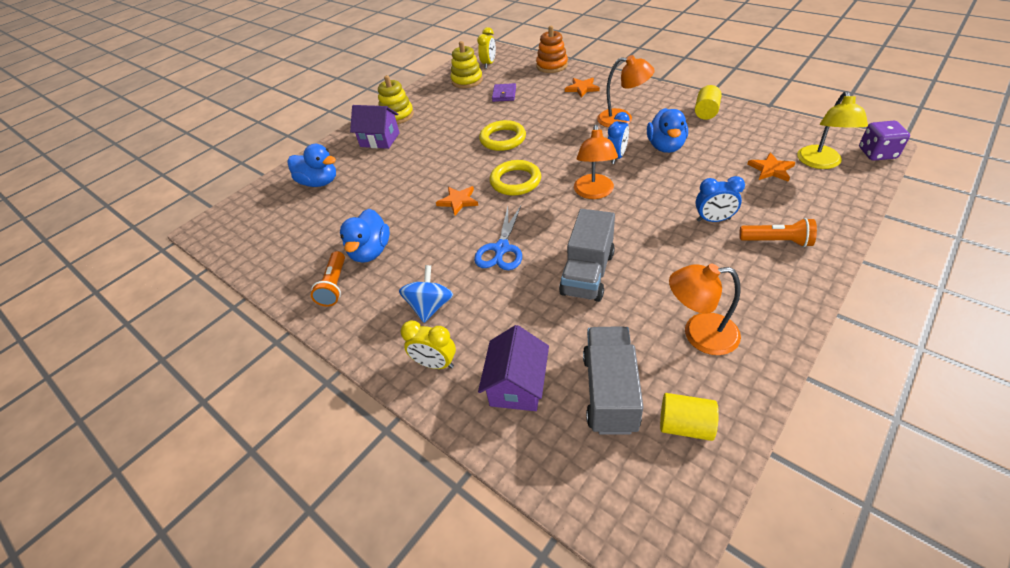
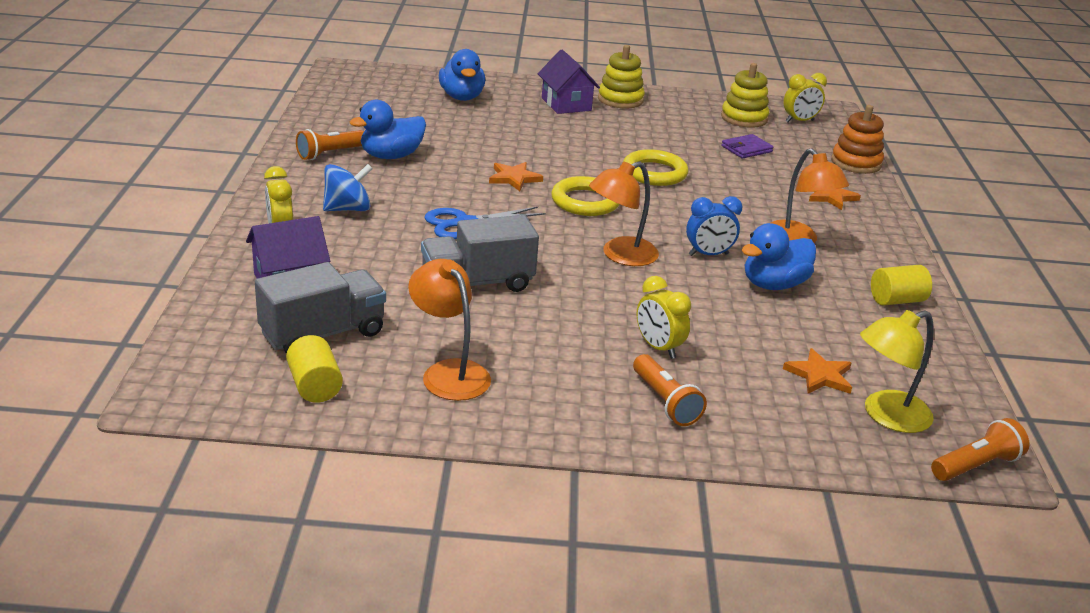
camera: 45 degrees right, 15 degrees down
blue clock [695,176,745,222] -> yellow clock [637,276,691,359]
purple dice [859,121,910,161] -> orange flashlight [931,418,1029,481]

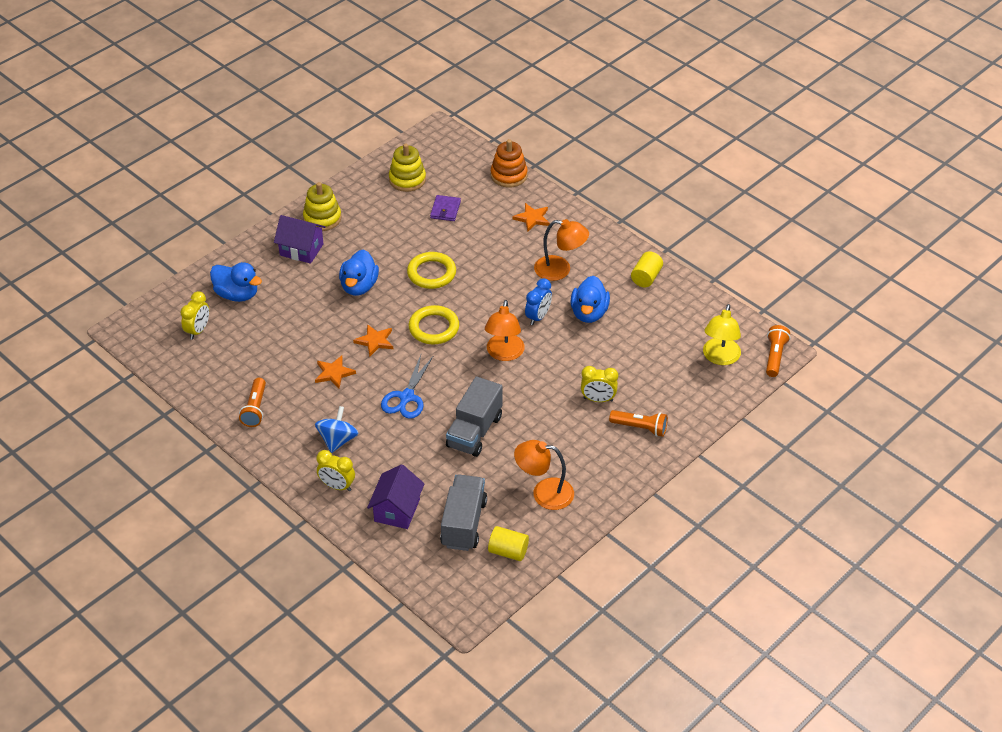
camera: 45 degrees left, 15 degrees up
blue duck [350,100,426,159] -> blue duck moved to [339,249,379,296]
yellow clock [783,73,827,122] -> yellow clock moved to [180,291,209,340]
orange star [783,348,852,394] -> orange star moved to [315,356,356,388]

